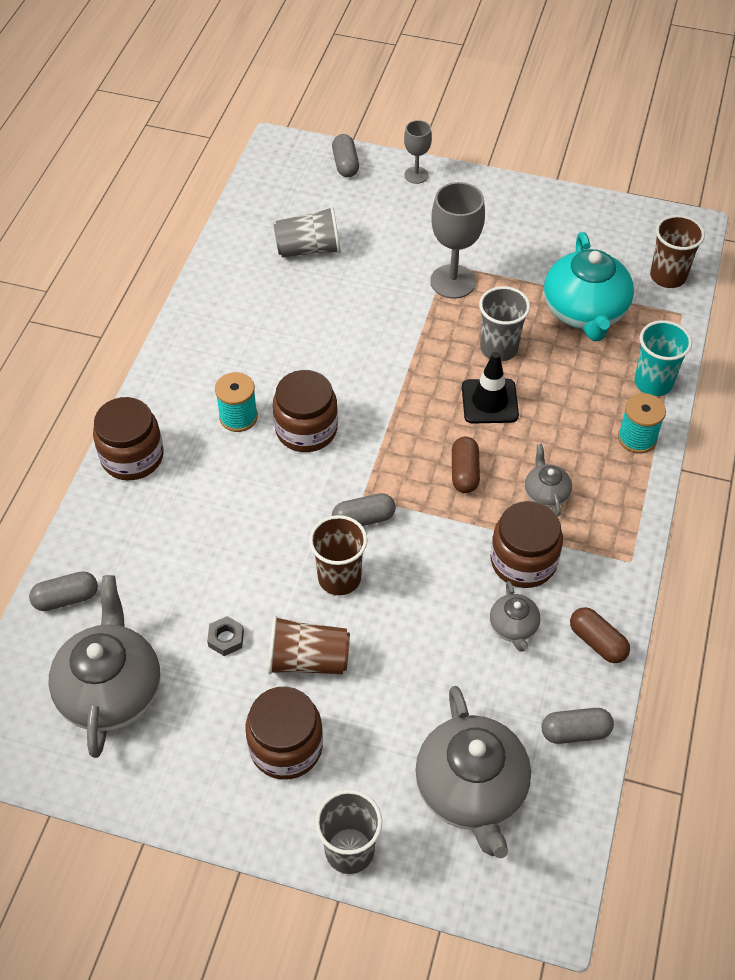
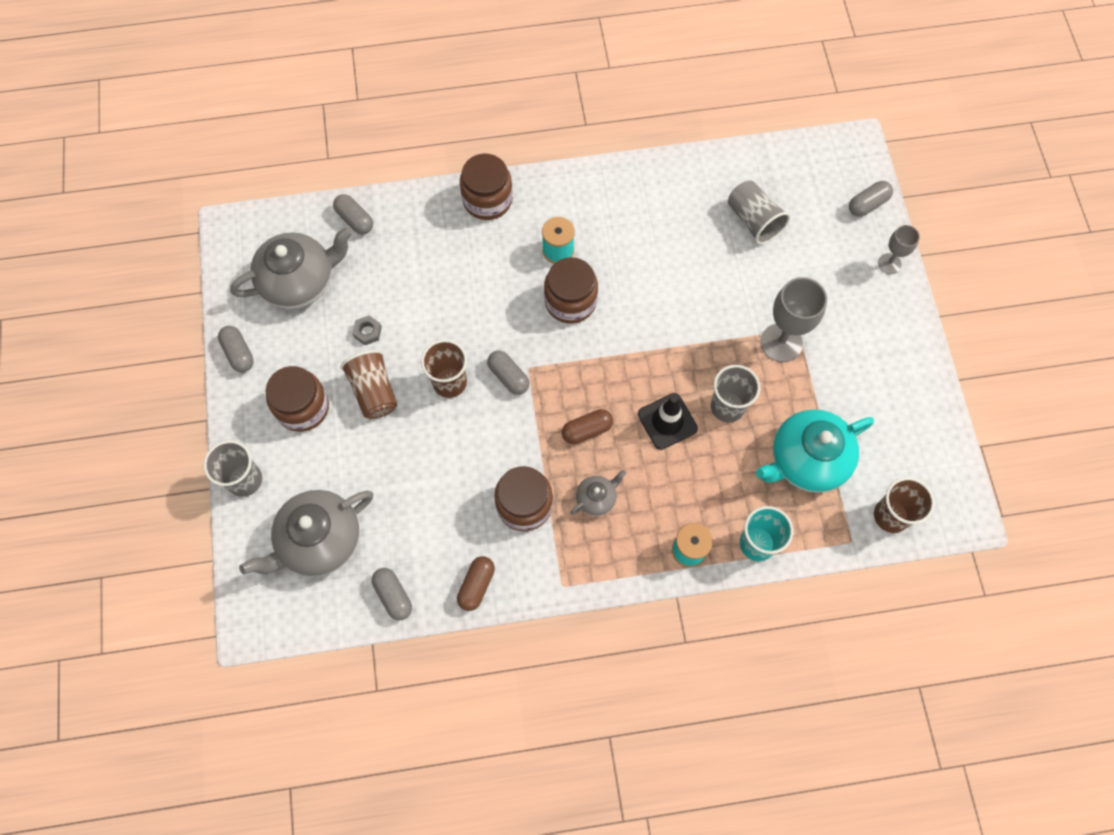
camera: 65 degrees right, 15 degrees up
grey teapot [490,581,541,652] -> none
none -> grey capsule [218,326,254,372]

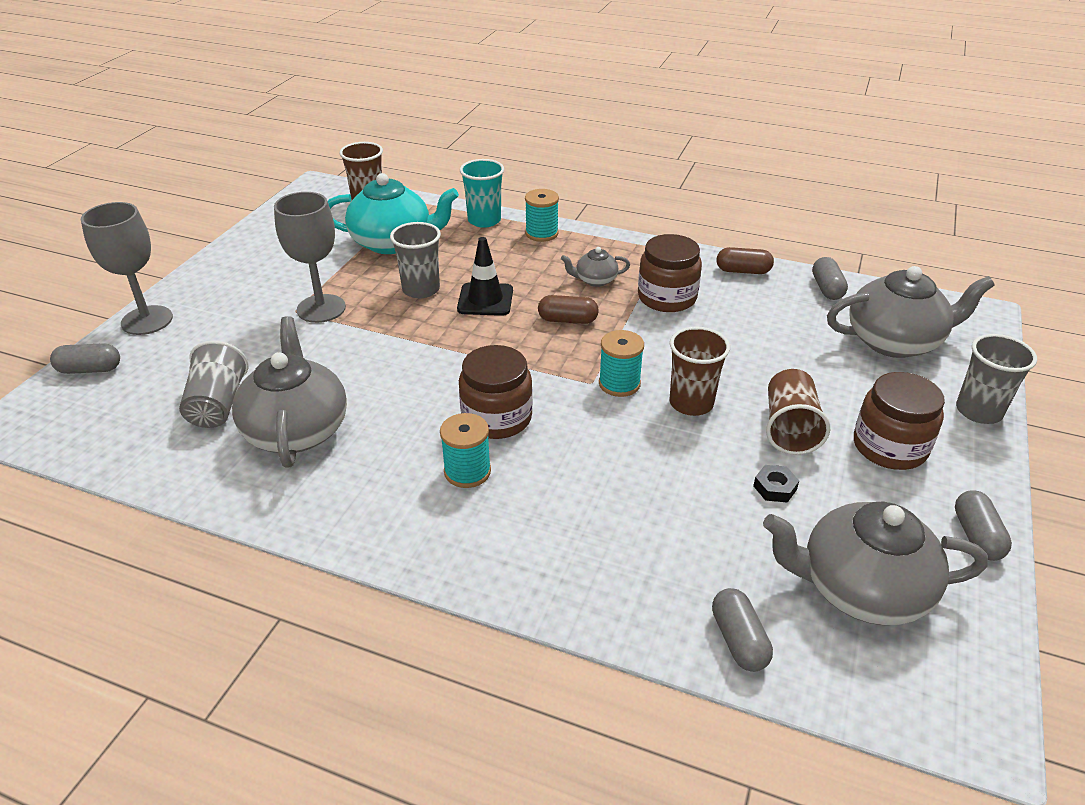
camera: 150 degrees left, 30 degrees down
grey nut [352,315,382,345] -> black nut [753,465,799,503]
brown capsule [457,556,495,611] -> brown capsule turned 45 degrees clockwise [717,247,774,274]
brown jar [460,154,513,220] -> none
grey capsule [487,351,529,395] -> turquoise spool [599,330,644,397]
grey goblet [878,225,920,274] -> grey goblet [81,202,173,335], size x1.75
none -> grey teapot [232,316,347,468]

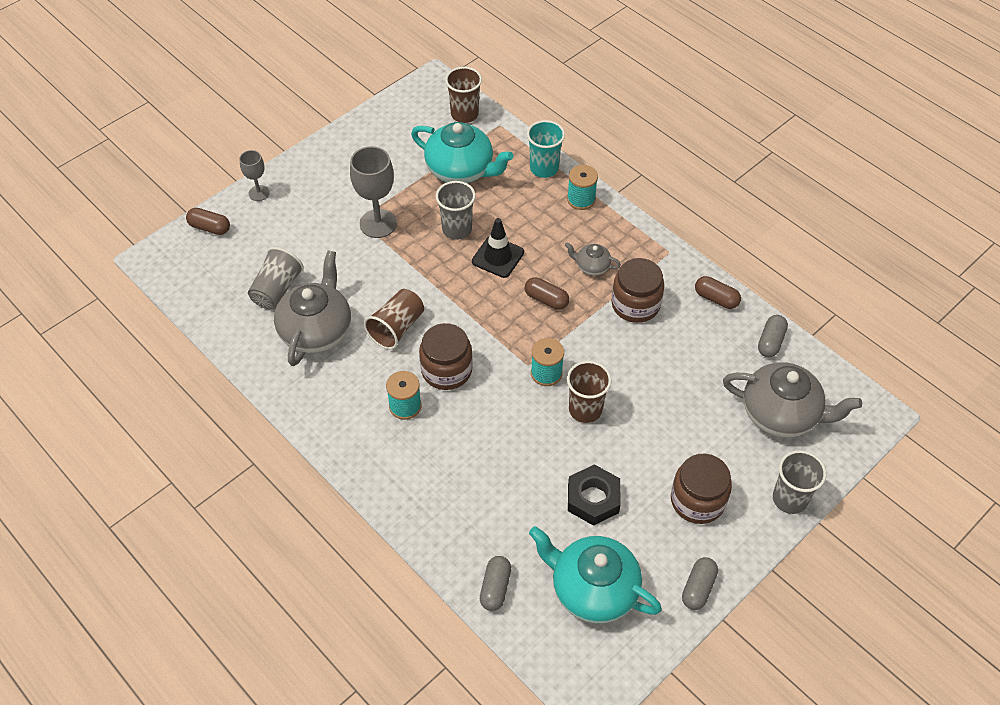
camera: 25 degrees right, 15 degrees up
grey capsule [50,343,120,374] -> brown capsule [186,208,230,235]
grey goblet [81,202,173,335] -> grey goblet [239,150,270,201], size x0.57
black nut [753,465,799,503] -> black nut [568,464,621,526], size x1.91
grey teapot [763,502,988,625] -> turquoise teapot [529,526,662,623]
brown cup [766,369,830,455] -> brown cup moved to [364,289,424,350]

